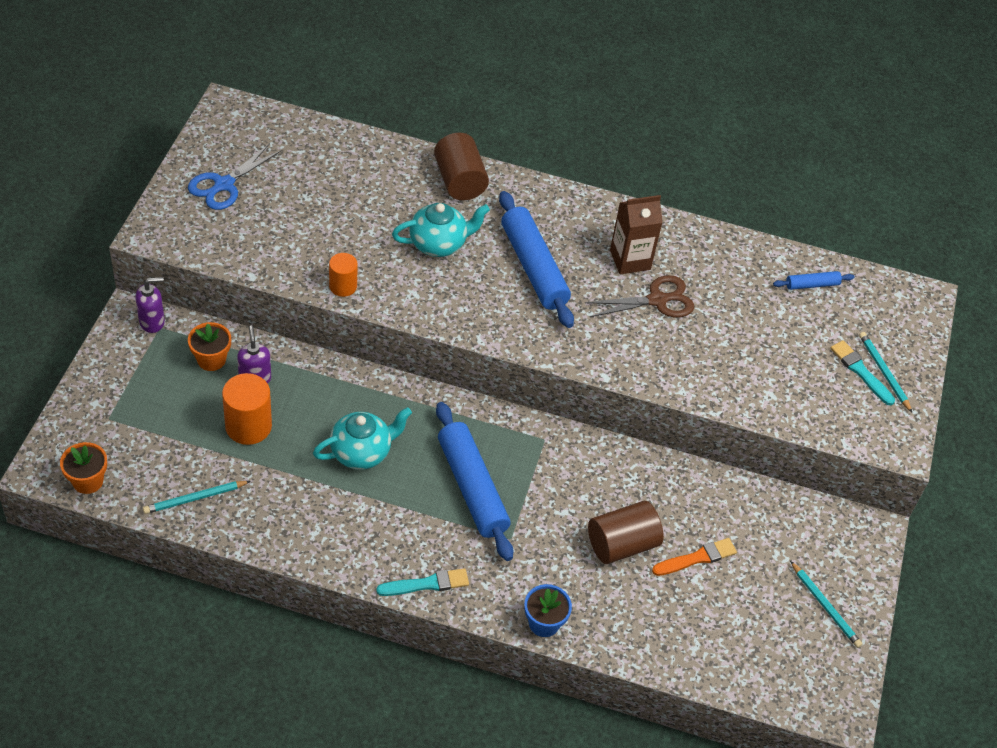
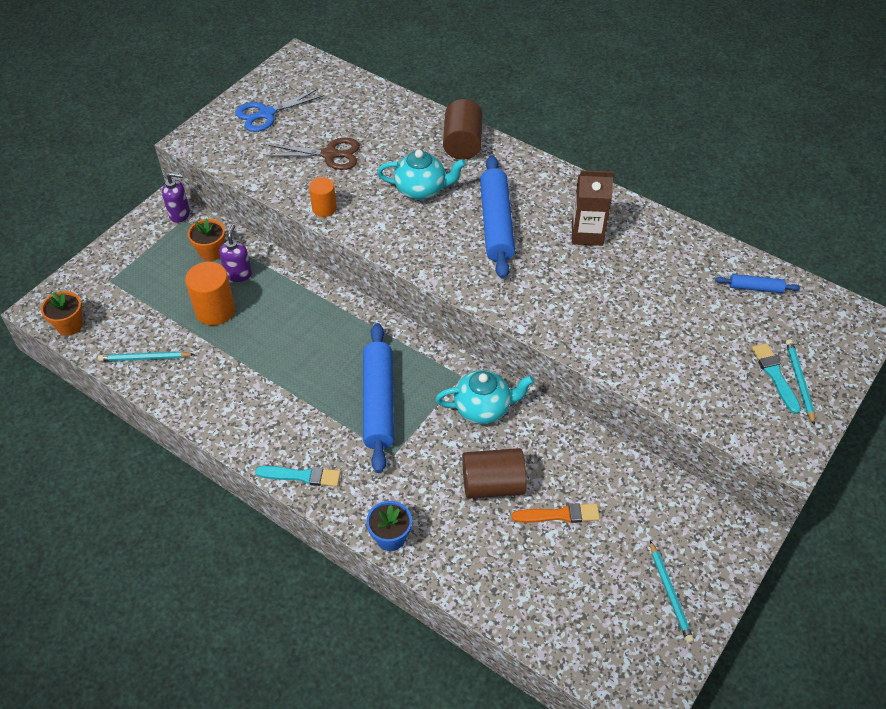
camera: 25 degrees right, 0 degrees up
turquoise teapot [313,407,412,470] -> turquoise teapot moved to [436,370,534,424]
brown scissors [585,275,694,317] -> brown scissors moved to [266,138,360,170]

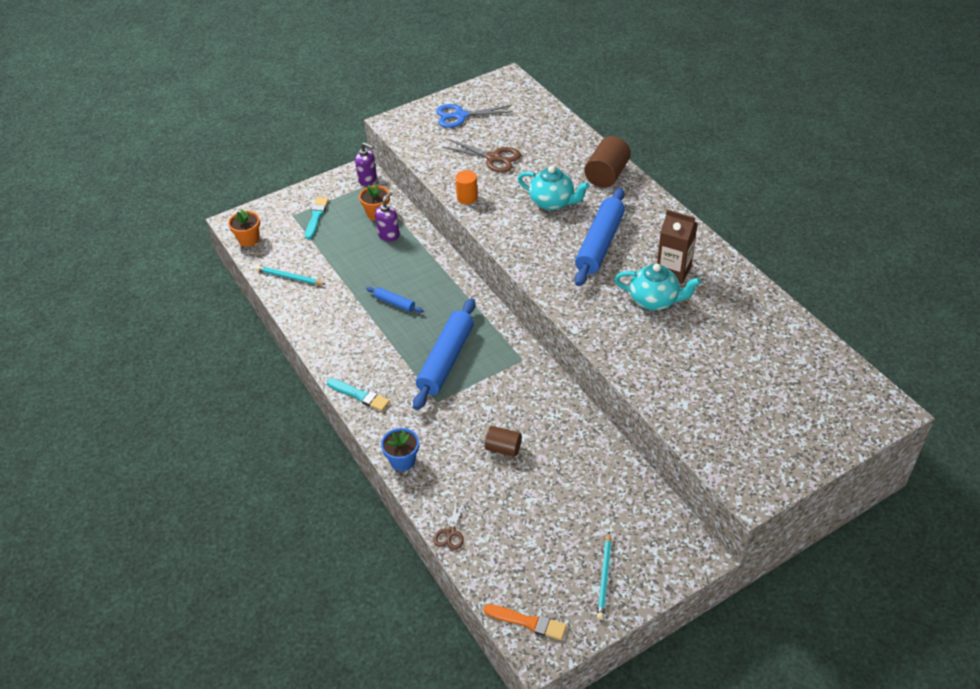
camera: 25 degrees right, 5 degrees down
orange cylinder [185,262,235,325] -> none
turquoise teapot [436,370,534,424] -> turquoise teapot moved to [614,264,701,311]
brown cylinder [462,448,526,499] -> brown cylinder [485,426,522,457], size x0.62
orange brush [511,503,600,523] -> orange brush moved to [484,604,567,640]
blue rolling pin [715,274,800,293] -> blue rolling pin moved to [366,287,423,313]
turquoise brush [752,343,801,414] -> turquoise brush moved to [305,197,329,239]
turquoise pencil [786,339,815,426] -> none
none -> brown scissors [433,498,466,550]

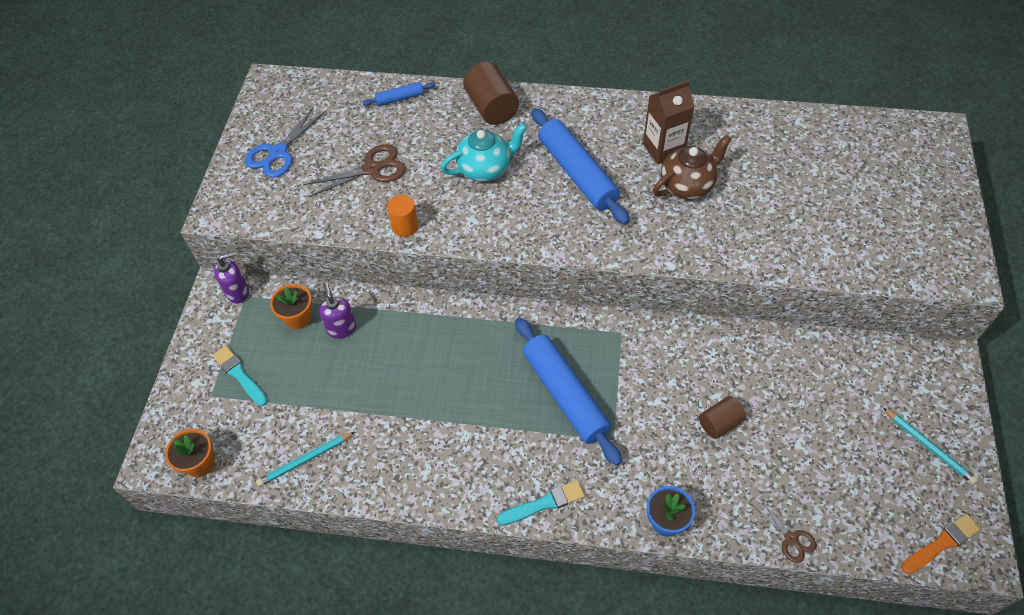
camera: 50 degrees left, 10 degrees up
blue rolling pin [366,287,423,313] -> blue rolling pin moved to [362,82,436,106]
turquoise teapot [614,264,701,311] -> brown teapot [653,135,732,199]

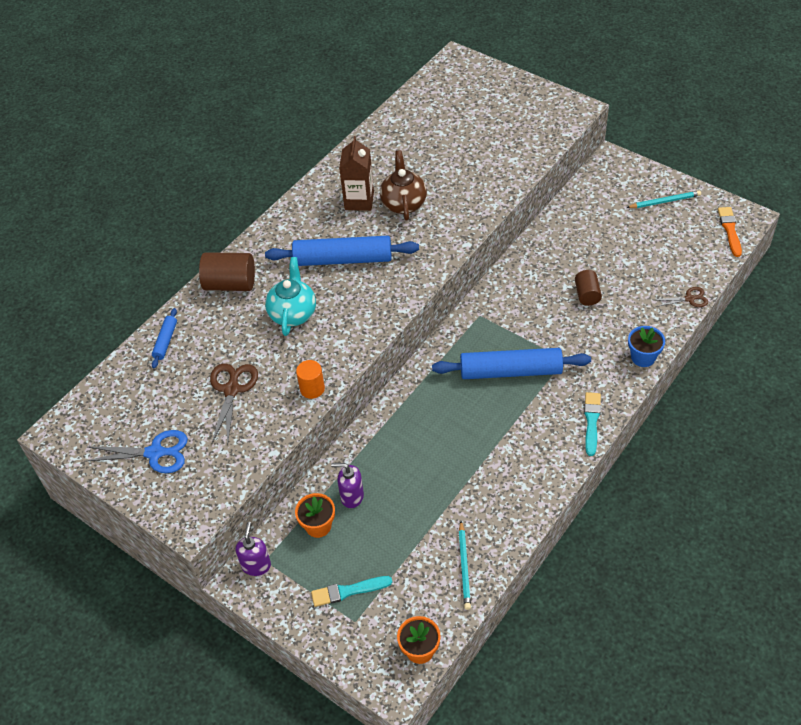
camera: 60 degrees left, 5 degrees down
blue scissors [245,107,325,178] -> blue scissors turned 60 degrees counterclockwise [84,430,188,473]

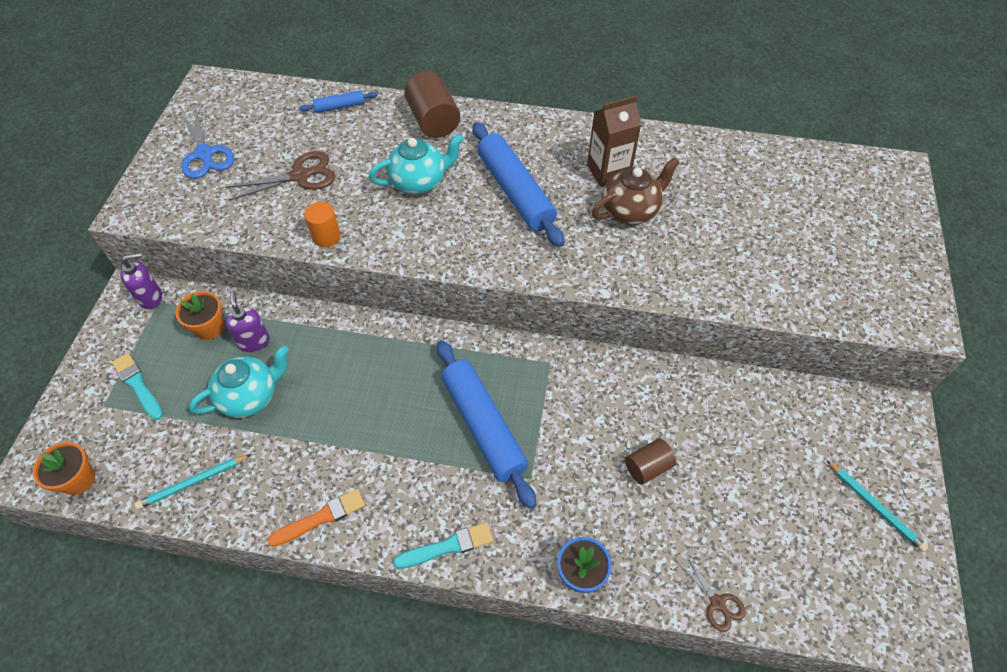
camera: 60 degrees right, 5 degrees up
orange brush [718,207,742,257] -> orange brush moved to [267,489,365,547]
none -> turquoise teapot [189,346,289,418]

